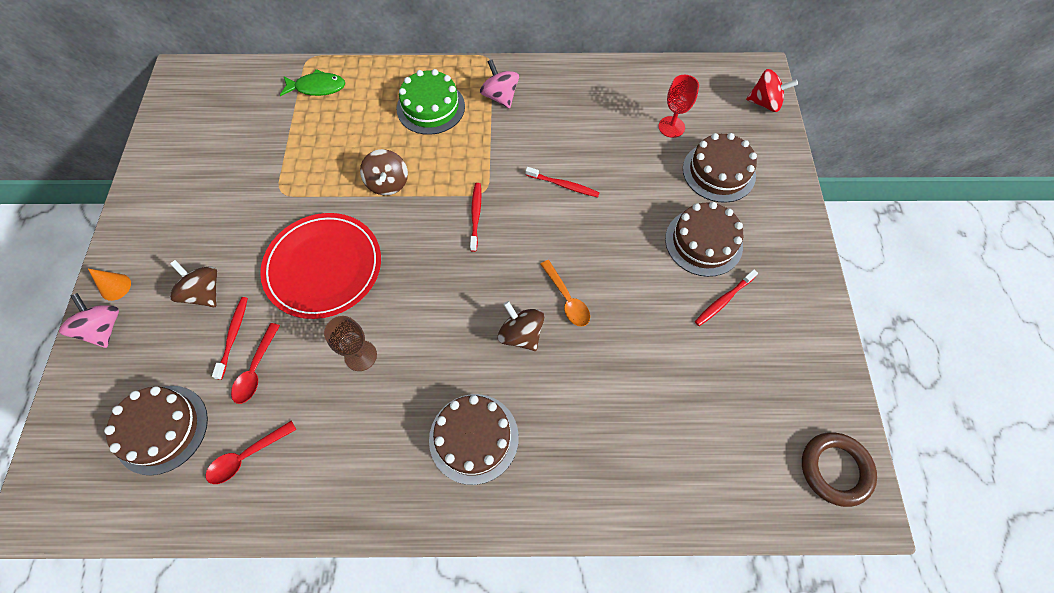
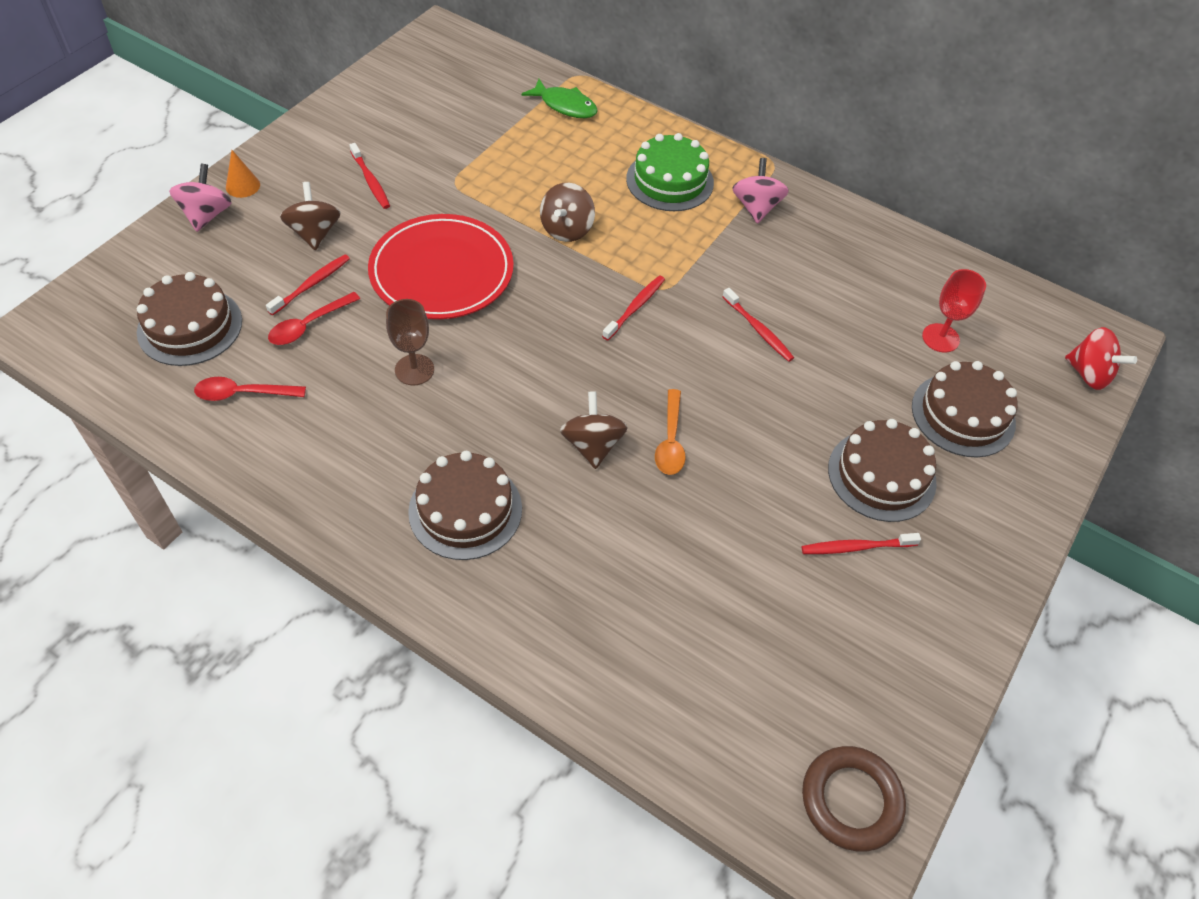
camera: 30 degrees right, 10 degrees down
none -> red toothbrush [350,143,390,209]

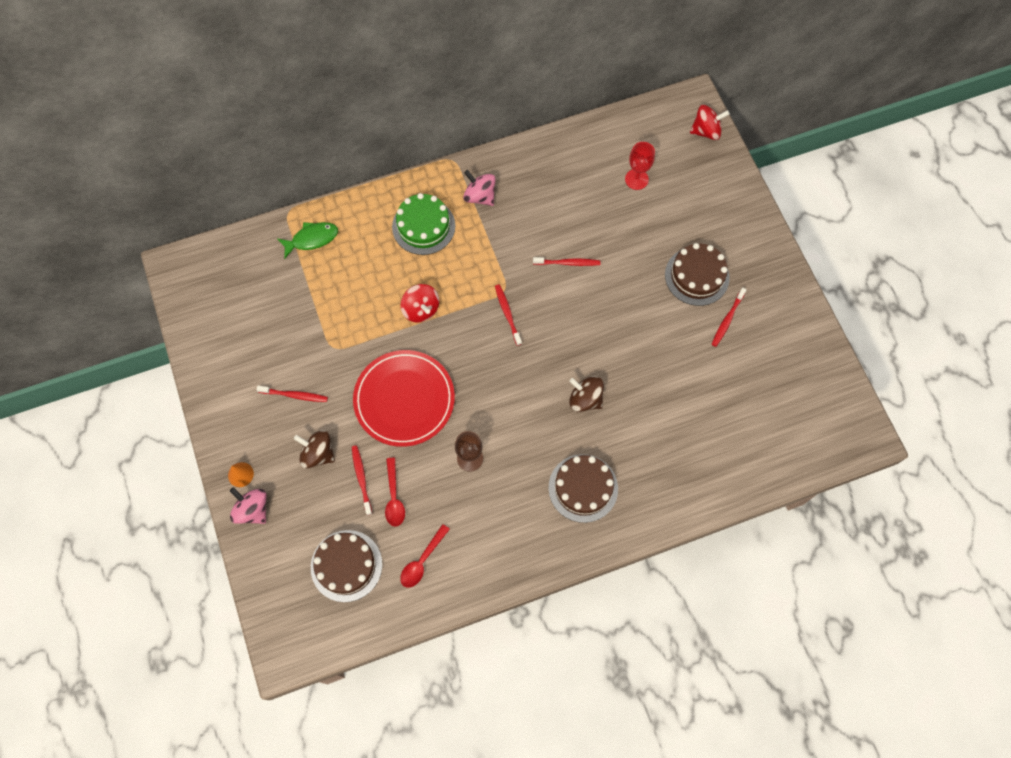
camera: 50 degrees left, 15 degrees up
brown spinning top [540,183,595,242] -> red spinning top [401,284,439,322]
orange spoon [655,389,686,475] -> none
brown ring [802,746,906,851] -> none
brown cake [912,361,1017,458] -> none

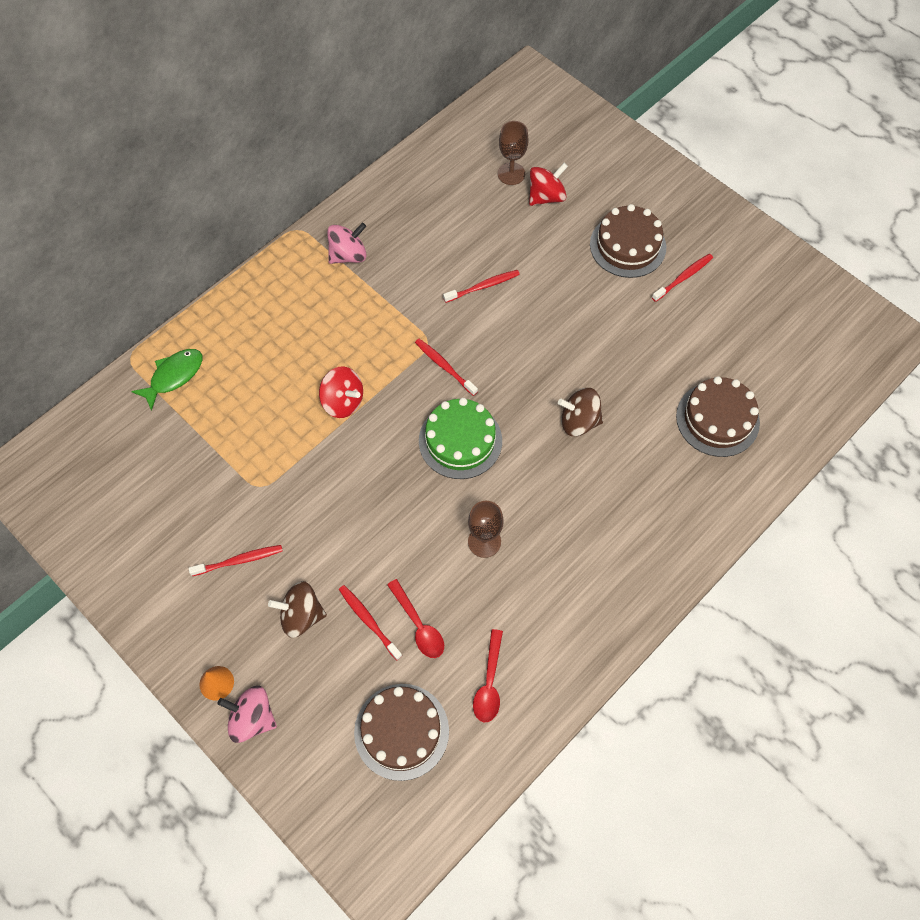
camera: 25 degrees left, 5 degrees down
red plate [353,350,455,447] -> none
green cake [392,193,455,255] -> green cake moved to [419,398,502,479]
pink spinning top [463,170,496,206] -> pink spinning top turned 135 degrees clockwise [327,223,367,264]
brown cake [548,454,618,523] -> brown cake moved to [676,376,760,457]
red goblet [625,142,655,190] -> brown goblet [498,121,529,185]
red spinning top [690,105,730,140] -> red spinning top moved to [529,163,568,206]
red toothbrush [712,288,747,347] -> red toothbrush turned 135 degrees counterclockwise [652,254,713,302]

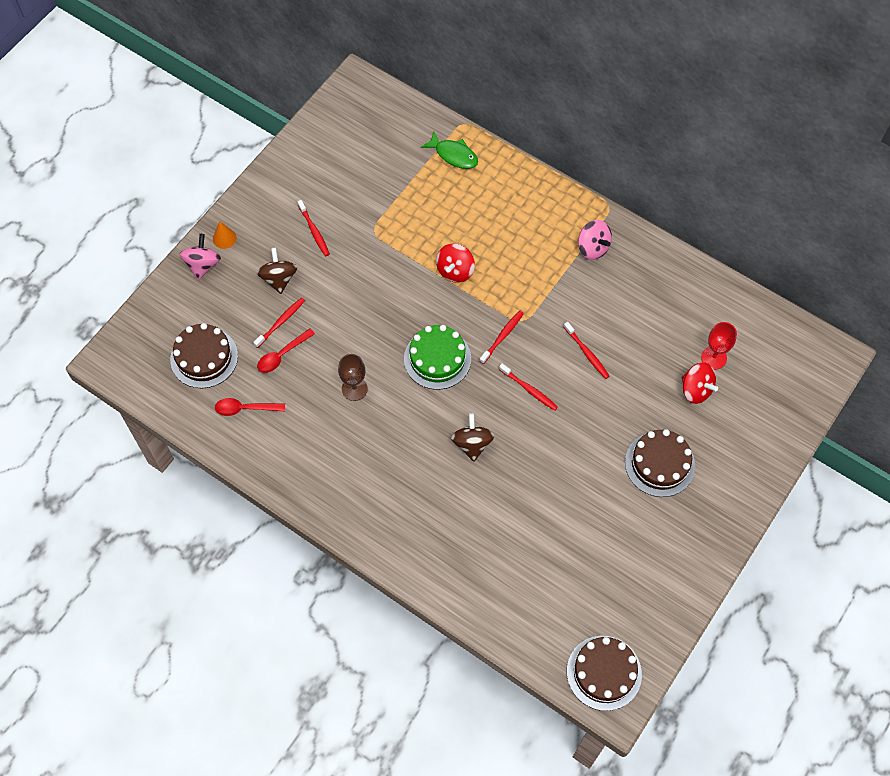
camera: 80 degrees right, 0 degrees up
brown goblet [498,121,529,185] -> red goblet [701,322,737,369]
red toothbrush [652,254,713,302] -> red toothbrush moved to [499,364,558,411]
brown cake [676,376,760,457] -> brown cake moved to [567,636,642,711]

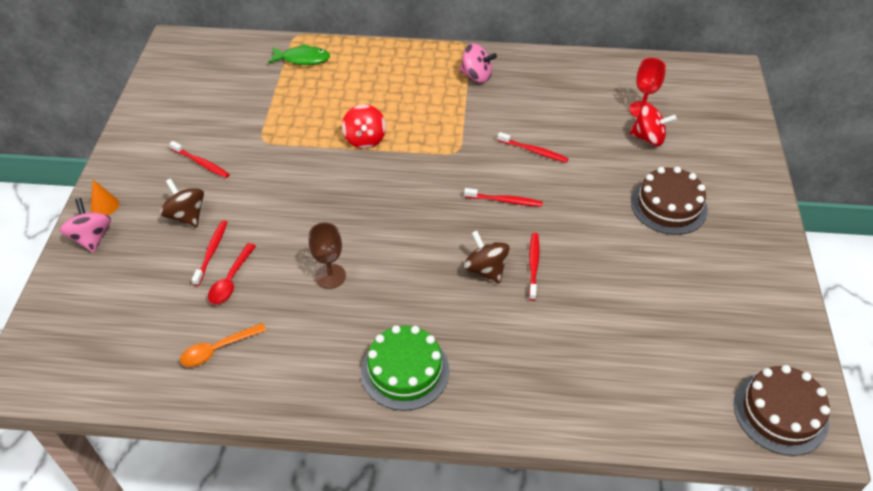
camera: 30 degrees left, 15 degrees down
brown cake [170,323,238,388] -> none
red spoon [215,398,285,416] -> orange spoon [180,323,266,367]
green cake [404,325,471,390] -> green cake moved to [361,325,449,411]
red toothbrush [480,311,524,364] -> red toothbrush moved to [529,233,539,301]

